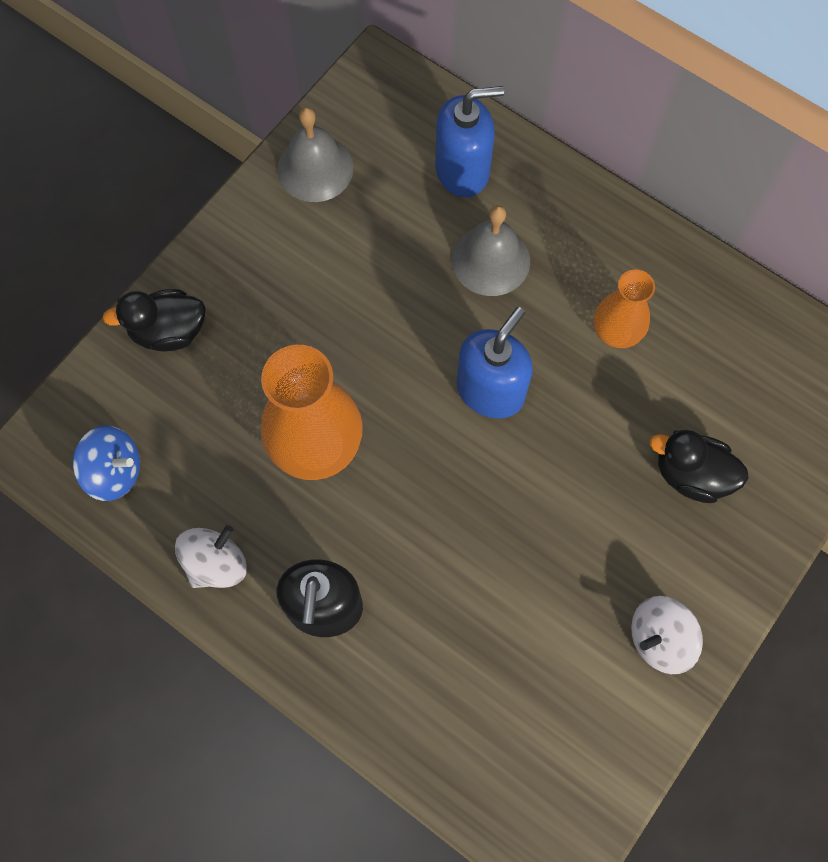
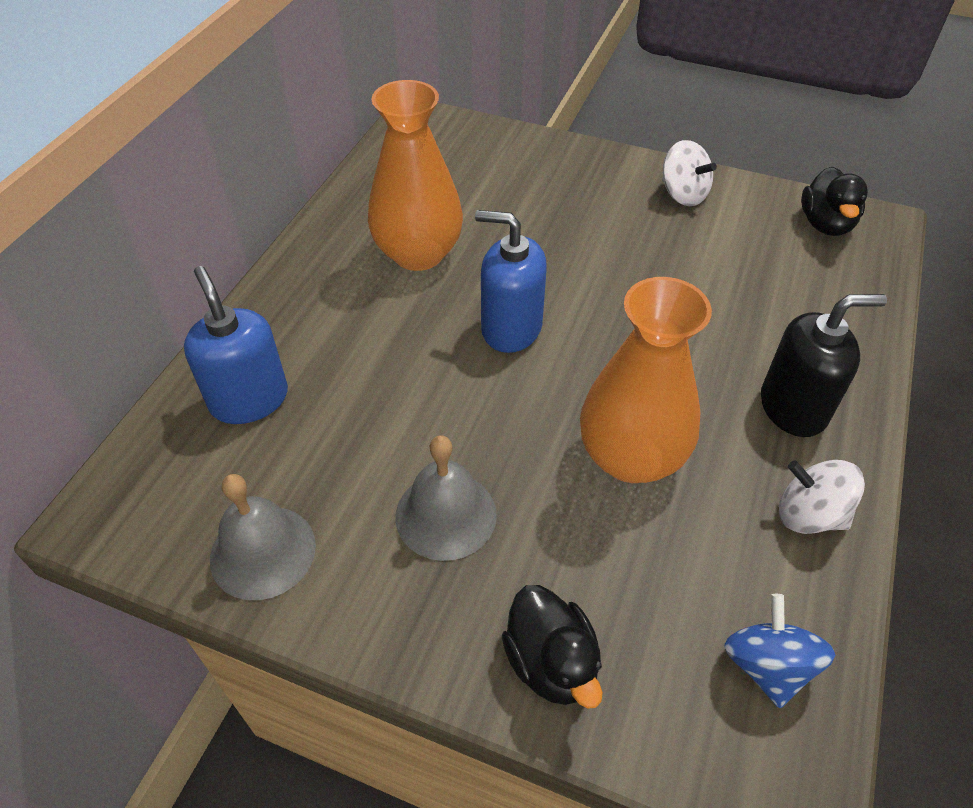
camera: 105 degrees left, 20 degrees down
grey bell [452,205,530,296] -> grey bell moved to [395,435,497,561]
orange vase [594,269,655,348] -> orange vase [368,80,463,271], size x1.73
black duck [650,430,749,503] -> black duck moved to [801,167,868,236]

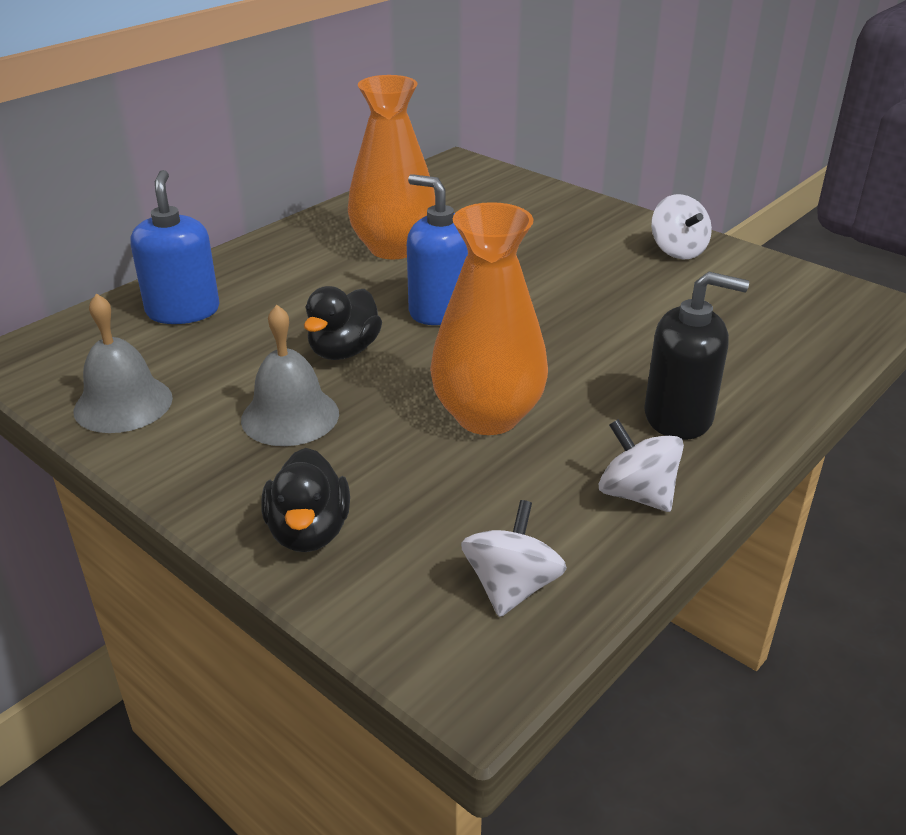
camera: 20 degrees right, 15 degrees down
blue spinning top [724,594,835,708] -> white spinning top [461,500,567,617]
black duck [801,167,868,236] -> black duck moved to [304,286,382,360]

